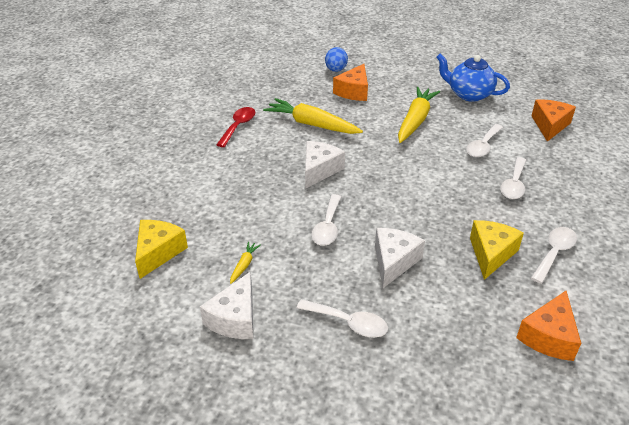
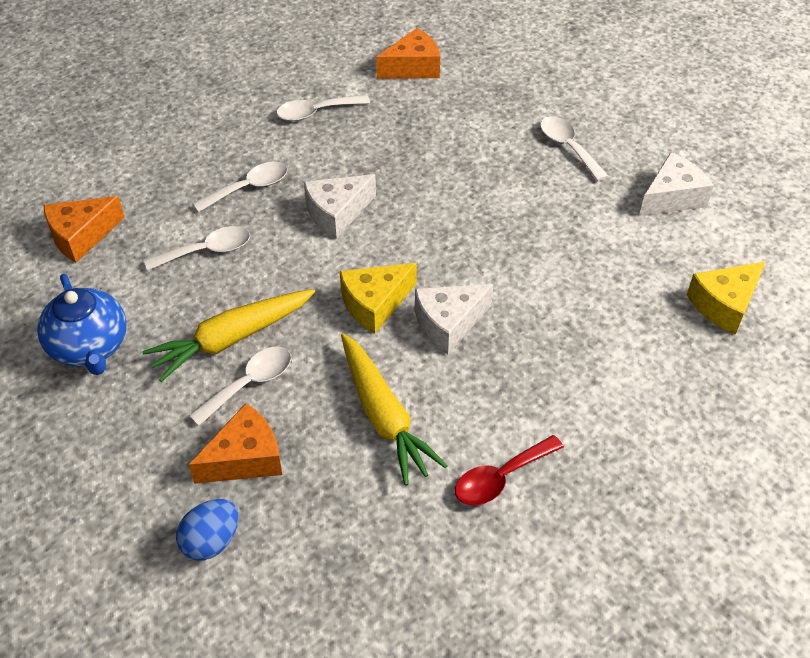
camera: 145 degrees left, 10 degrees up
yellow carrot [230,242,261,284] -> none
white spoon [311,194,341,246] -> white spoon moved to [189,346,291,426]
white cheese [375,228,425,288] -> white cheese moved to [304,174,376,239]
yellow cheese [470,220,524,280] -> yellow cheese moved to [340,263,417,334]

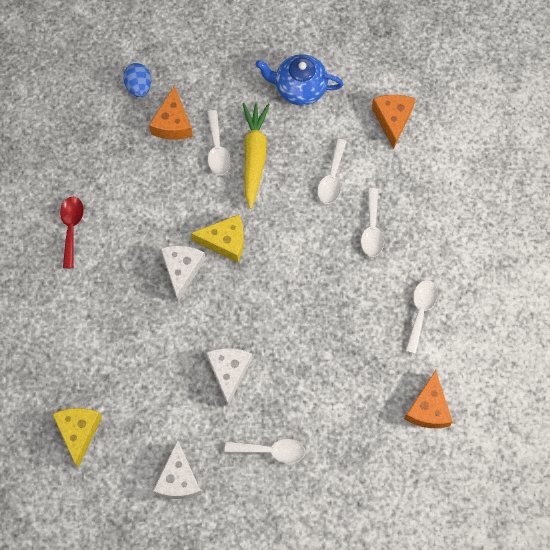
camera: 125 degrees right, 20 degrees up
white cheese [304,174,376,239] -> white cheese moved to [206,348,252,406]
yellow cheese [340,263,417,334] -> yellow cheese turned 90 degrees clockwise [191,214,244,262]
yellow carrot [341,334,448,486] -> none

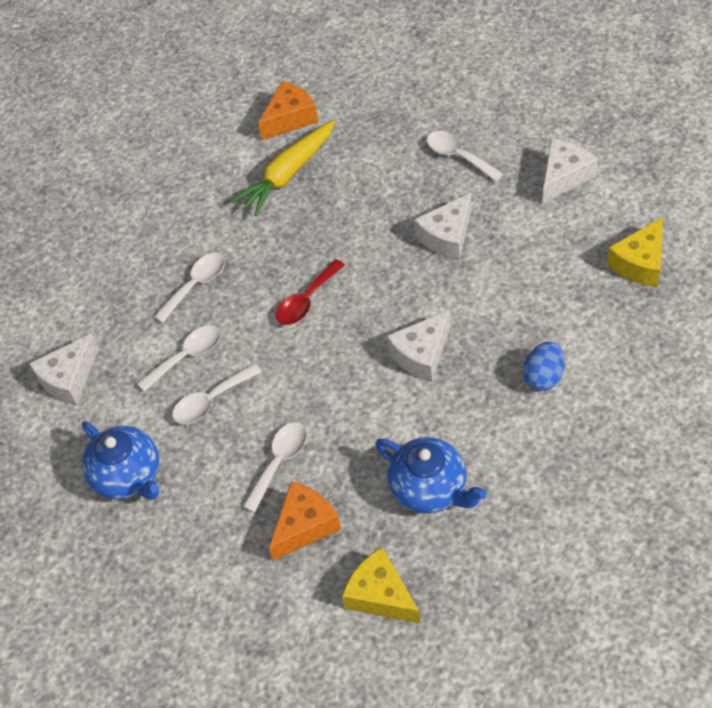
camera: 135 degrees left, 15 degrees down
red spoon [60,197,84,268] -> red spoon moved to [275,259,345,325]
blue egg [123,63,151,97] -> blue egg moved to [523,342,564,391]
yellow cheese [191,214,244,262] -> yellow cheese moved to [342,547,421,623]
yellow carrot [242,103,270,209] -> yellow carrot moved to [231,120,335,216]
orange cheese [372,95,415,149] -> white cheese [29,334,99,405]
white spoon [405,280,438,354] -> white spoon moved to [172,363,261,424]
none -> blue teapot [375,437,487,513]

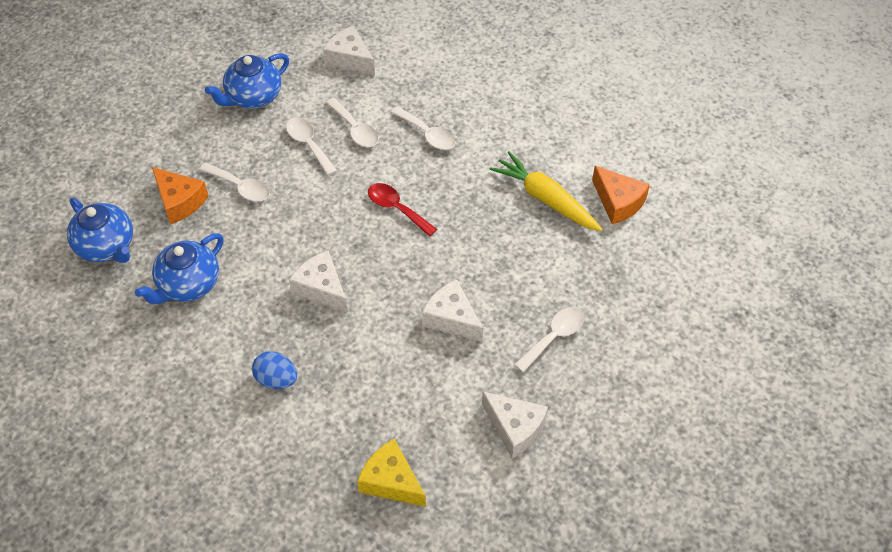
camera: 85 degrees right, 0 degrees up
yellow cheese [342,547,421,623] -> blue teapot [67,198,133,263]

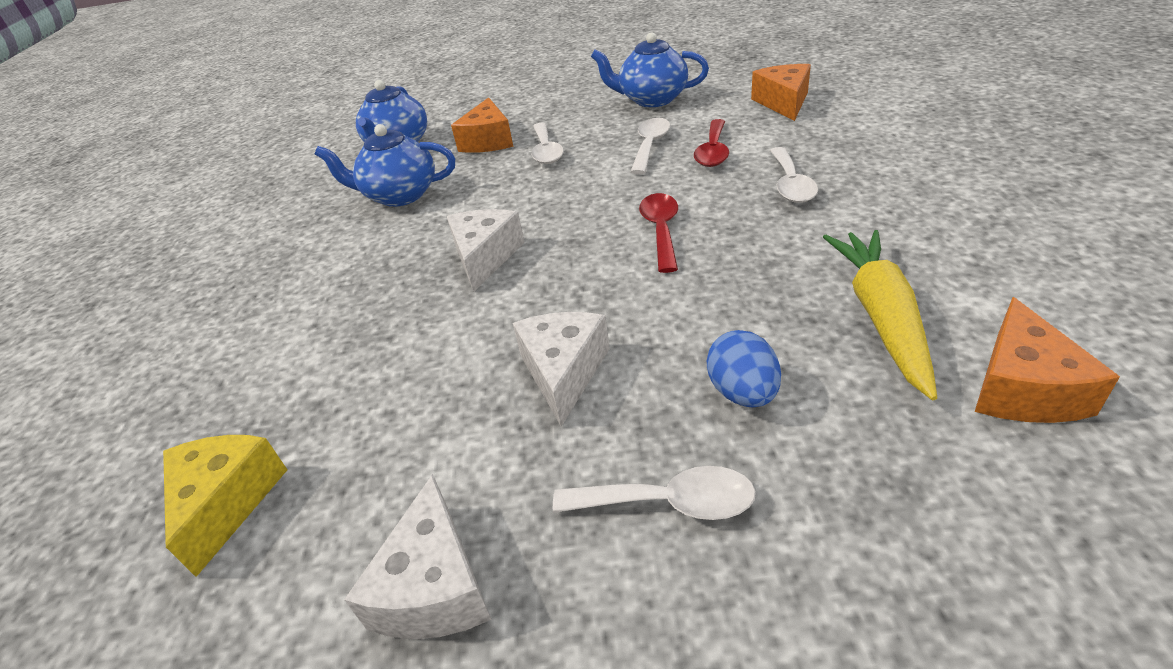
camera: 55 degrees right, 15 degrees down
blue egg [252,351,297,389] -> blue egg moved to [707,330,781,407]
white cheese [323,26,375,75] -> orange cheese [751,64,811,121]
white spoon [326,98,379,147] -> red spoon [694,119,729,167]

